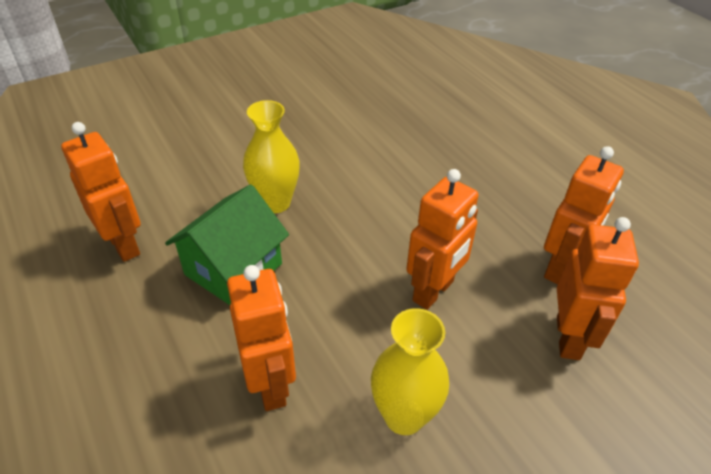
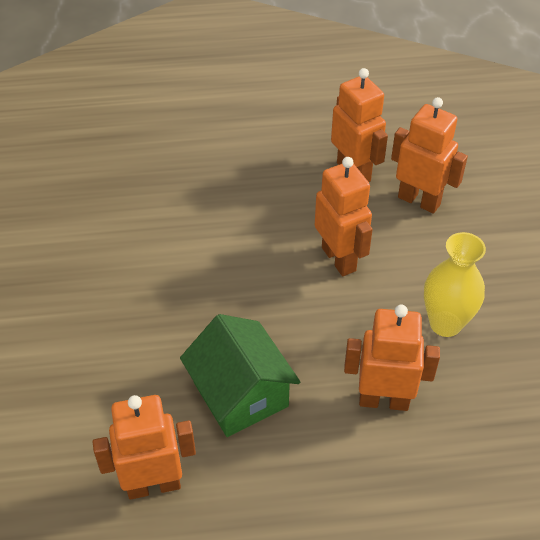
camera: 65 degrees left, 5 degrees up
yellow vase [243,100,300,213] -> none

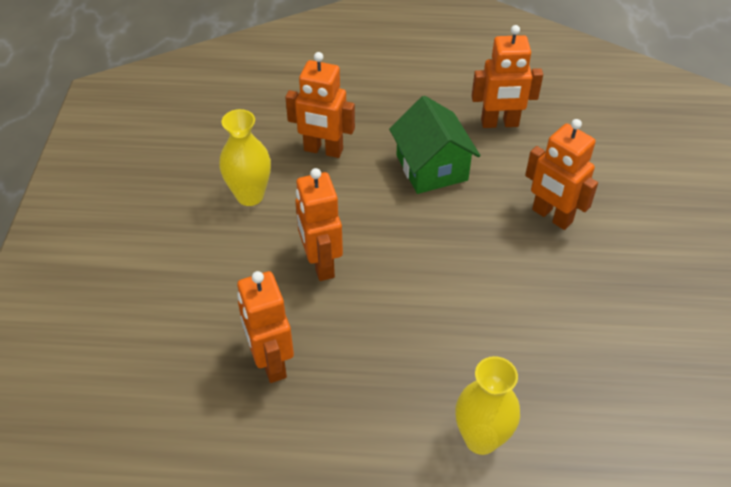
camera: 170 degrees left, 0 degrees up
orange robot [391,97,468,213] -> orange robot moved to [525,119,598,230]
none -> yellow vase [455,356,520,455]

